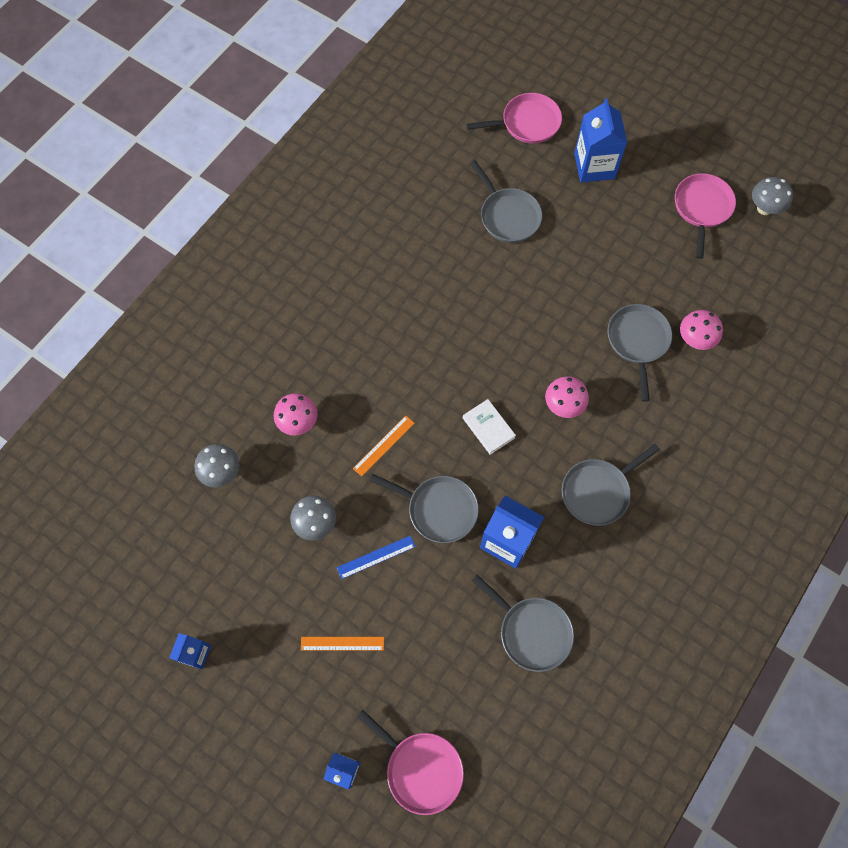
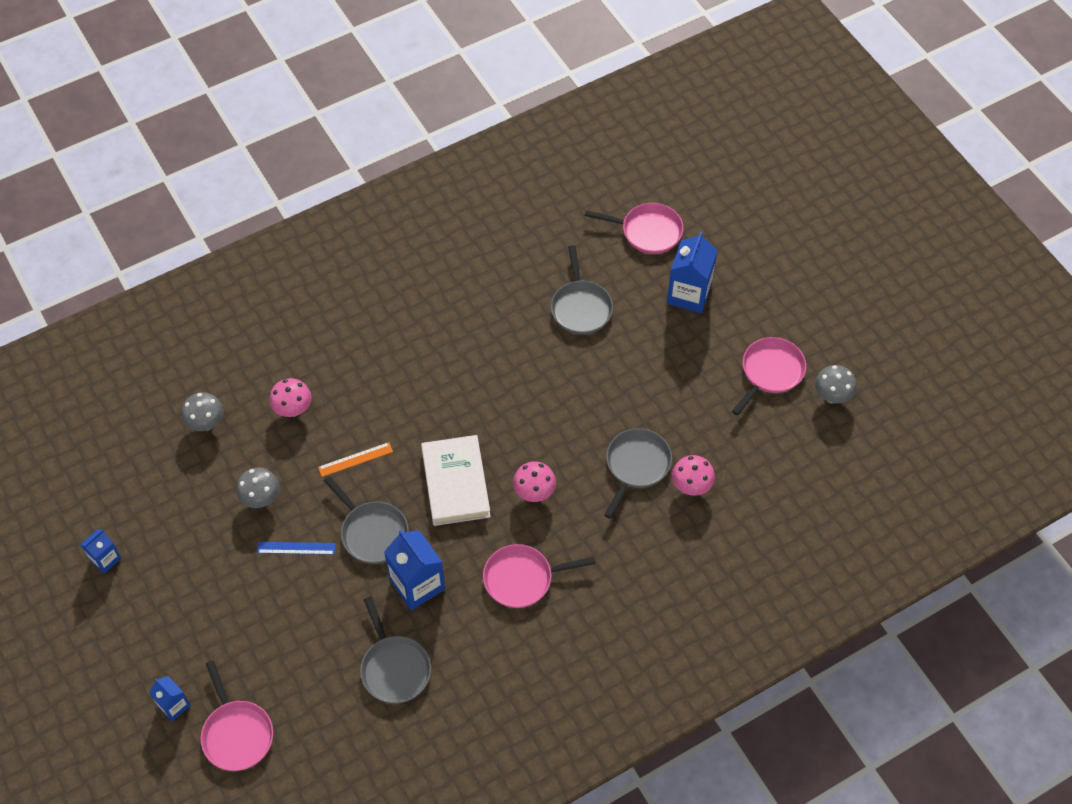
camera: 25 degrees right, 10 degrees down
orange ruler [301,637,384,650] -> none
white book [463,399,516,455] -> white book [421,435,491,526], size x1.84
grey pan [562,444,660,526] -> pink pan [483,544,595,608]

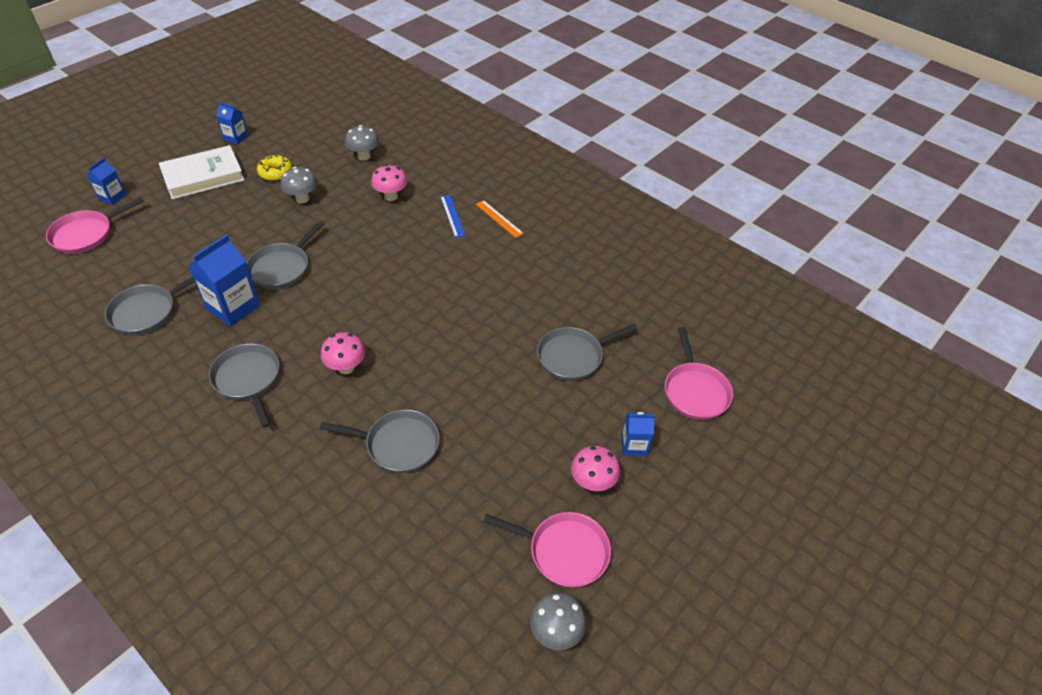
camera: 70 degrees right, 10 degrees down
blue ruler [257,542,336,555] -> blue ruler moved to [441,195,465,238]
orange ruler [318,442,393,477] -> orange ruler moved to [476,200,524,238]
white book [421,435,491,526] -> white book moved to [159,145,244,199]
pink pan [483,544,595,608] -> grey pan [209,343,280,428]
blue carton [667,231,718,313] -> blue carton [622,412,655,456], size x0.56
pink mushroom [672,455,715,496] -> pink mushroom moved to [571,446,620,491]
none -> yellow donut [257,155,292,181]

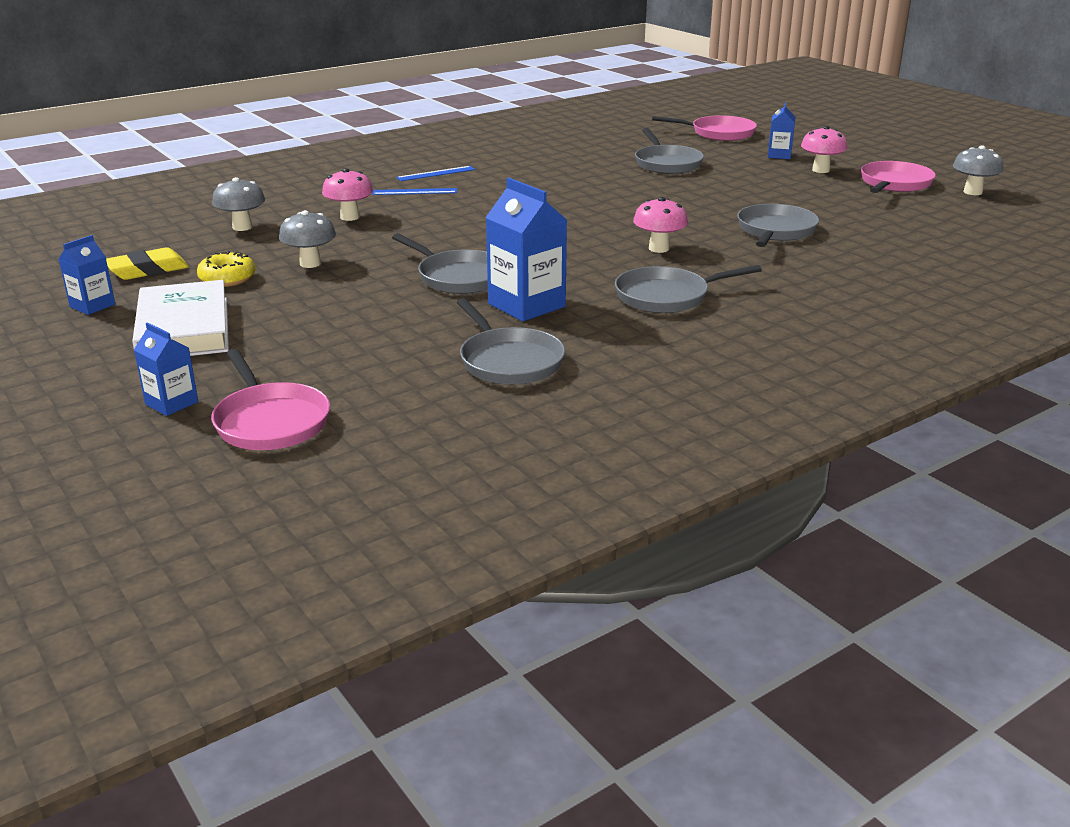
camera: 75 degrees left, 20 degrees down
orange ruler [476,200,524,238] -> blue ruler [396,166,475,181]
none -> yellow eraser [106,247,189,280]

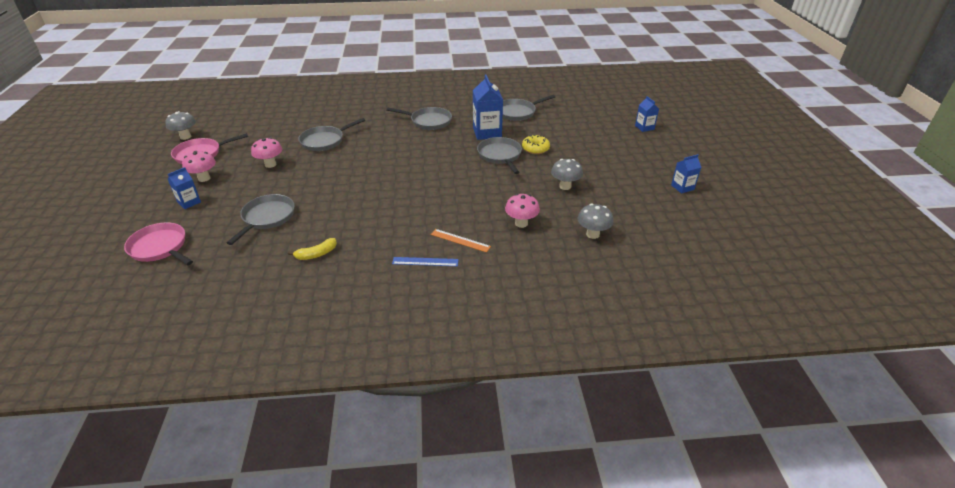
camera: 150 degrees left, 10 degrees up
yellow eraser [106,247,189,280] -> none
white book [132,280,229,356] -> none
yellow donut [197,251,256,287] -> yellow donut moved to [522,135,550,154]
pink pan [211,349,330,450] -> none
blue ruler [372,188,457,195] -> orange ruler [431,229,491,252]
grey pan [456,298,565,385] -> grey pan turned 120 degrees counterclockwise [503,95,555,121]
pink mushroom [633,197,688,253] -> pink mushroom moved to [251,137,282,168]
none -> yellow banana [288,238,337,260]

